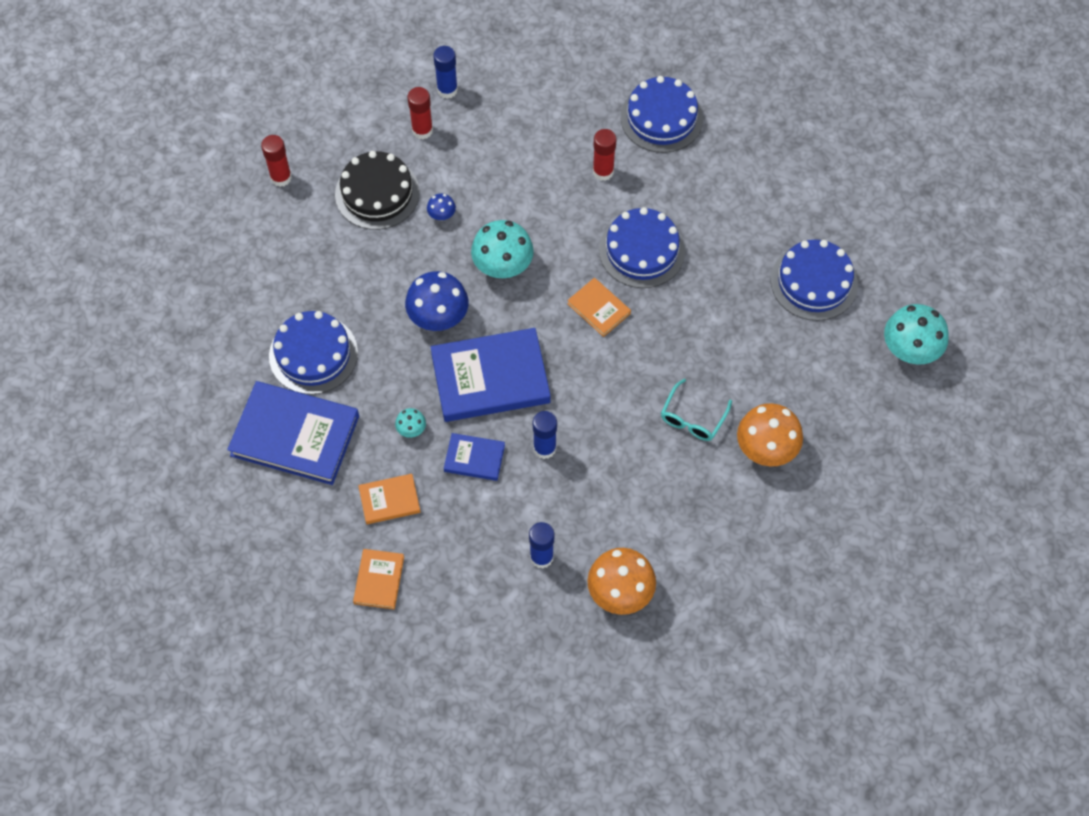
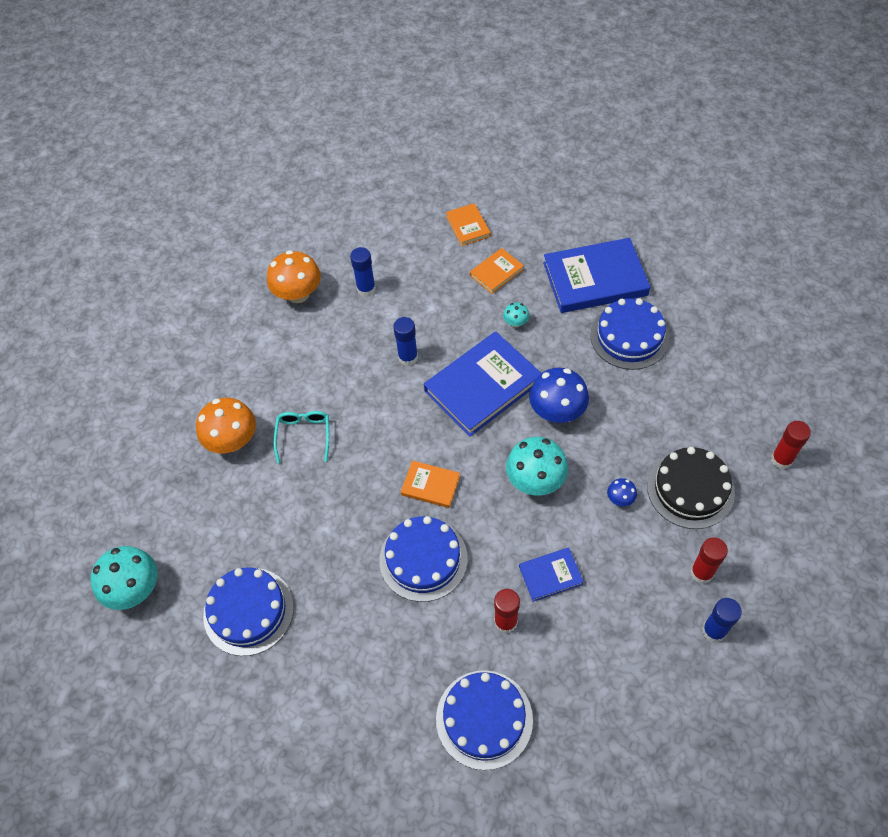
camera: 155 degrees right, 5 degrees down
blue book [444,433,505,481] -> blue book moved to [519,548,584,602]

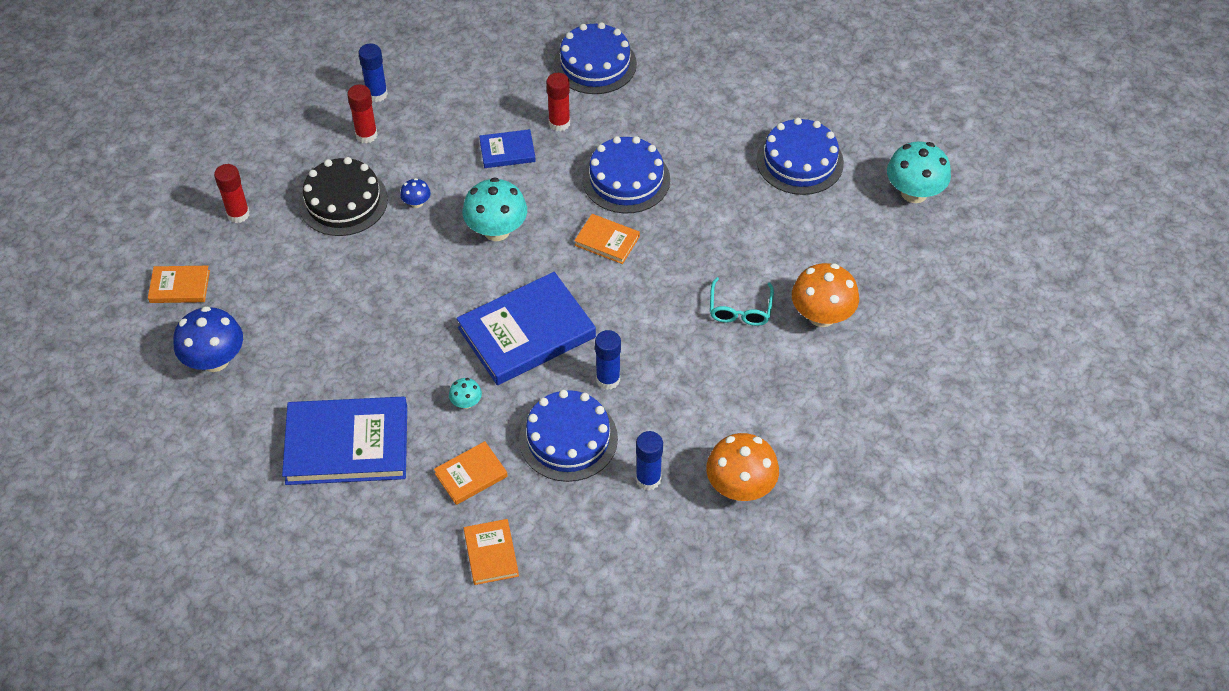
camera: 175 degrees left, 5 degrees down
blue mushroom [529,368,589,423] -> blue mushroom moved to [173,306,243,372]
blue cake [590,298,669,370] -> blue cake moved to [519,390,618,482]
none -> orange book [148,266,210,303]

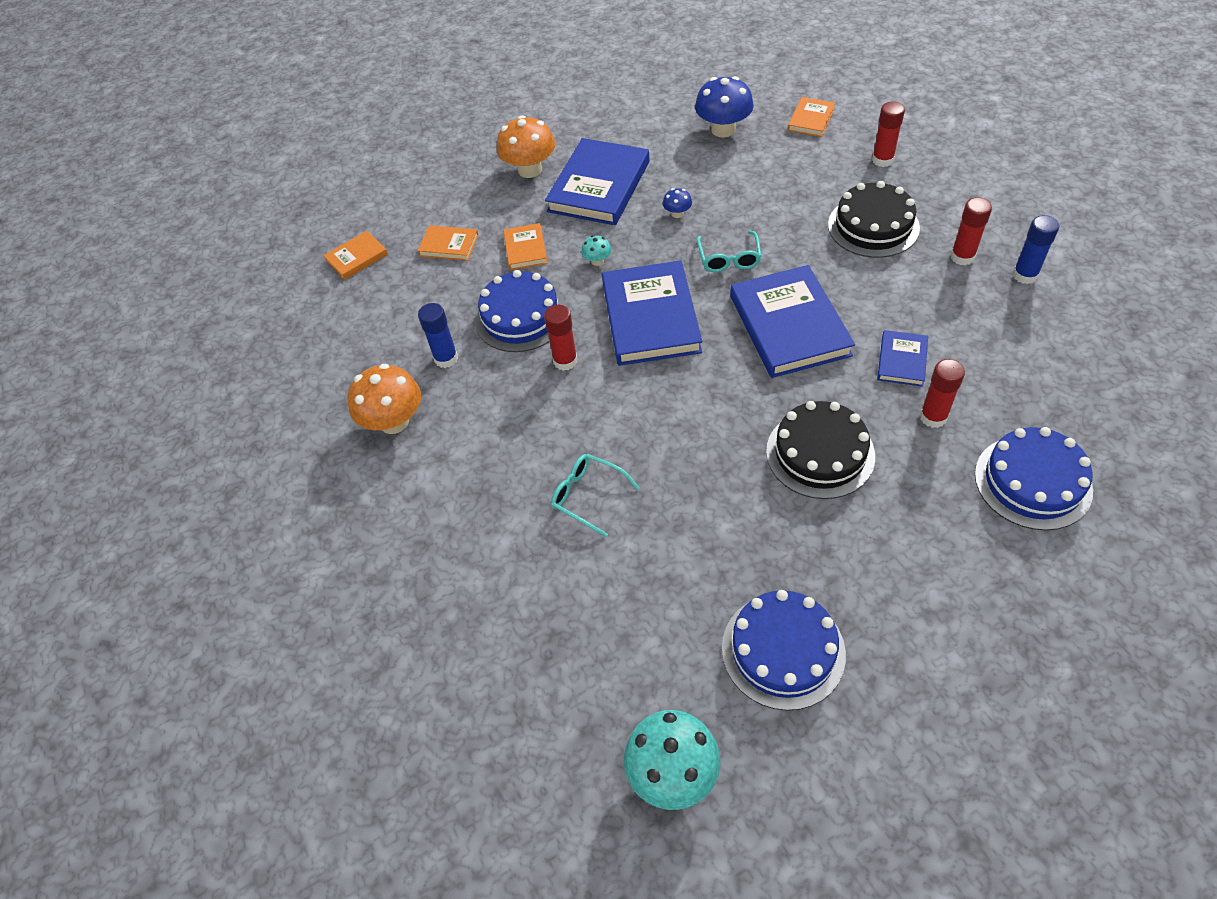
camera: 120 degrees right, 0 degrees up
blue mushroom [400,178,431,208] -> blue mushroom moved to [663,188,692,218]
turquoise mushroom [463,178,527,241] -> blue book [730,265,855,378]
orange book [574,214,640,264] -> orange book moved to [323,231,388,280]
blue cake [583,136,670,214] -> black cake [766,401,875,499]
blue glue stick [595,330,621,390] -> red glue stick [544,305,577,371]
orange mushroom [792,263,859,327] -> orange mushroom moved to [497,115,555,178]
none -> turquoise glasses [697,231,761,272]

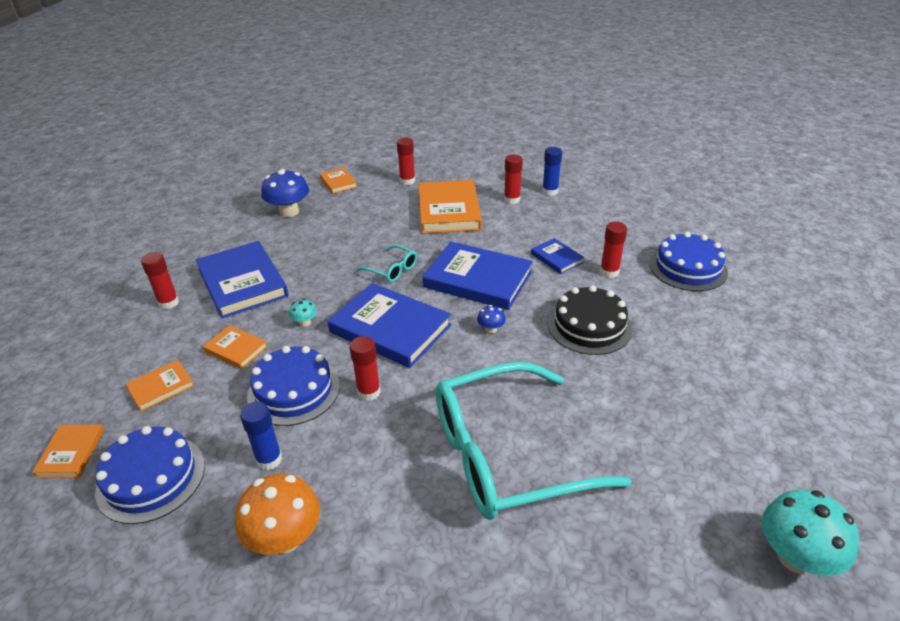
camera: 55 degrees left, 15 degrees down
orange mushroom [497,115,555,178] -> red glue stick [141,252,179,309]
turquoise glasses [551,454,640,537] -> turquoise glasses [436,362,631,520], size x2.46
blue mushroom [663,188,692,218] -> blue mushroom moved to [477,305,506,334]
blue cake [722,590,846,711] -> blue cake moved to [95,426,205,524]
black cake [828,181,920,258] -> orange book [418,180,482,234]

